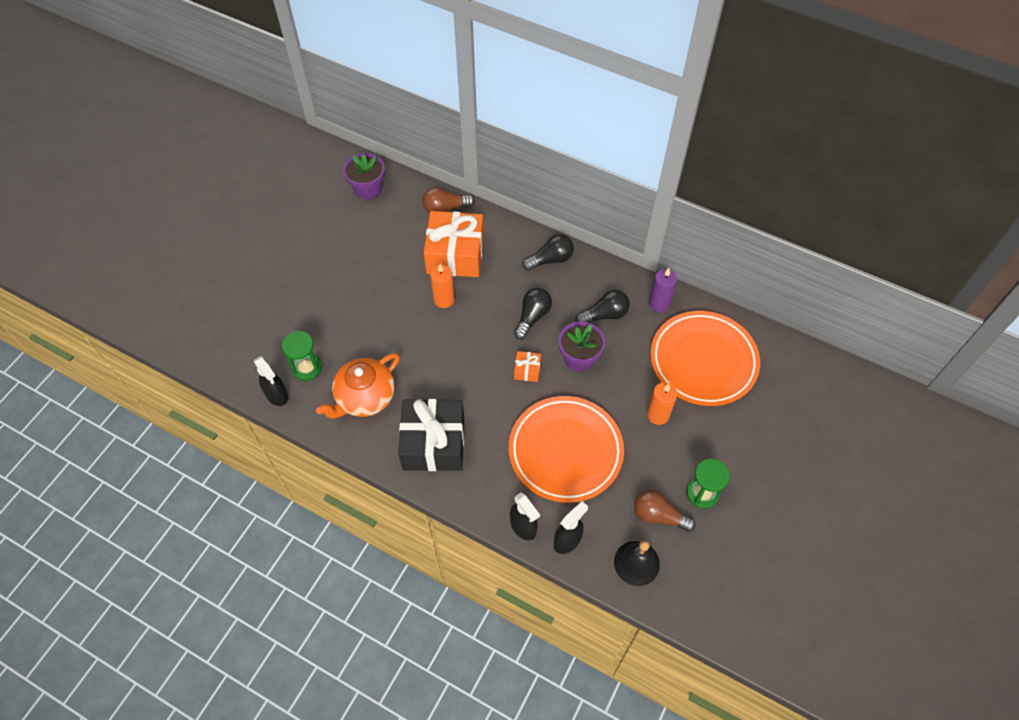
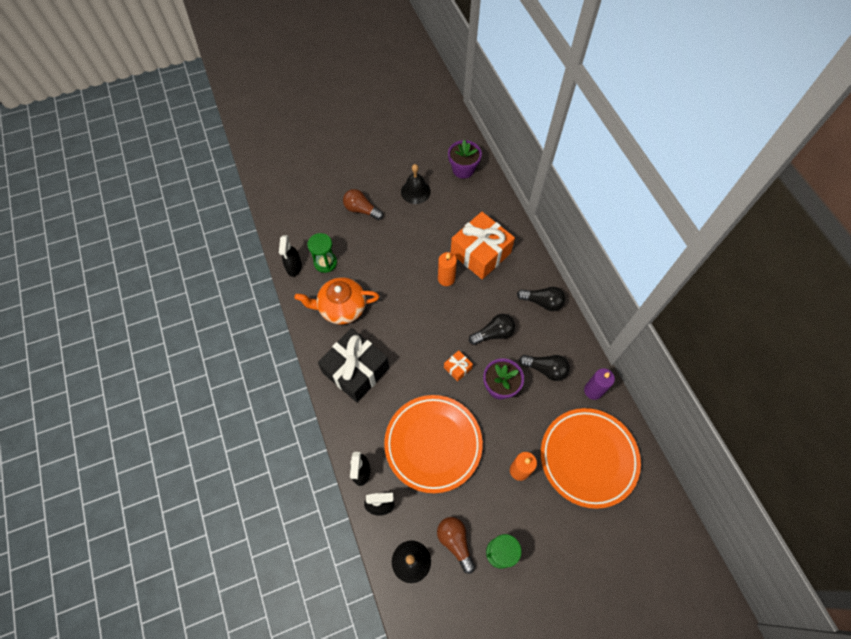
camera: 40 degrees right, 5 degrees up
brown light bulb [422,187,475,213] -> brown light bulb moved to [343,189,383,220]
none -> black bell [401,164,431,204]

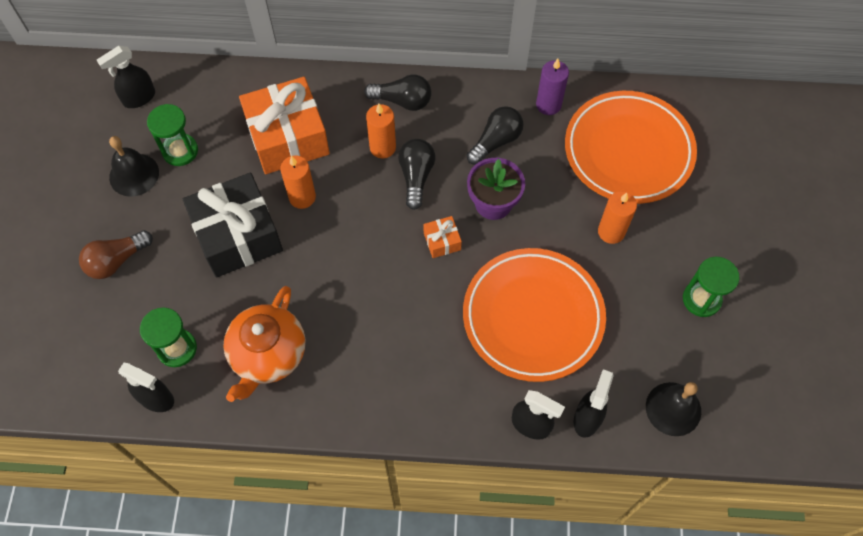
camera: 65 degrees left, 0 degrees up
black gift [318,328,389,403] -> black gift moved to [183,173,283,278]
brown light bulb [437,517,475,574] -> none
purple flower pot [448,140,482,179] -> black spray bottle [97,46,155,108]
black light bulb [517,287,565,311] -> black light bulb turned 60 degrees clockwise [364,74,431,111]
none -> green hourglass [147,104,198,166]
none -> orange candle [366,104,396,159]

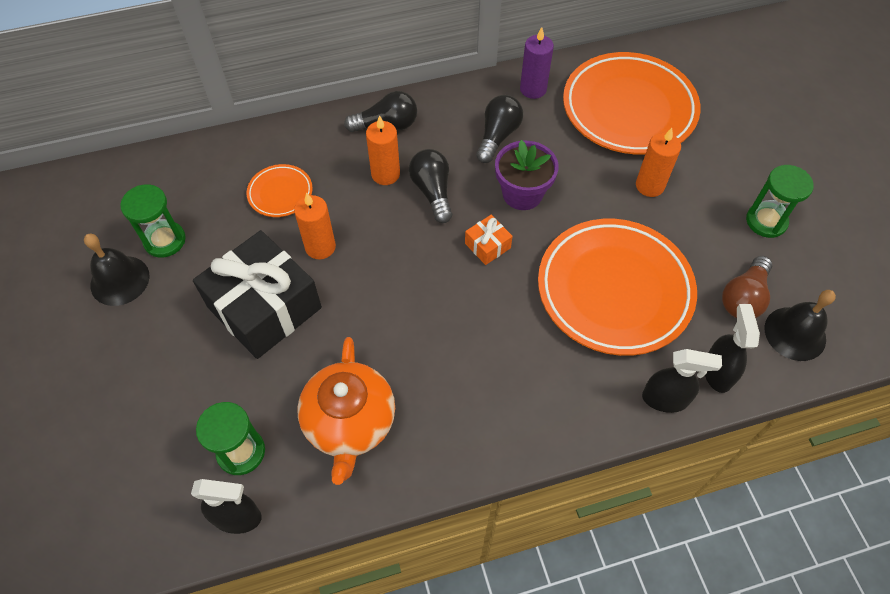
camera: 20 degrees left, 5 degrees down
brown light bulb [79,230,153,279] -> brown light bulb moved to [722,256,772,318]
black spray bottle [97,46,155,108] -> none
orange gift [239,77,330,174] -> orange plate [246,164,313,217]

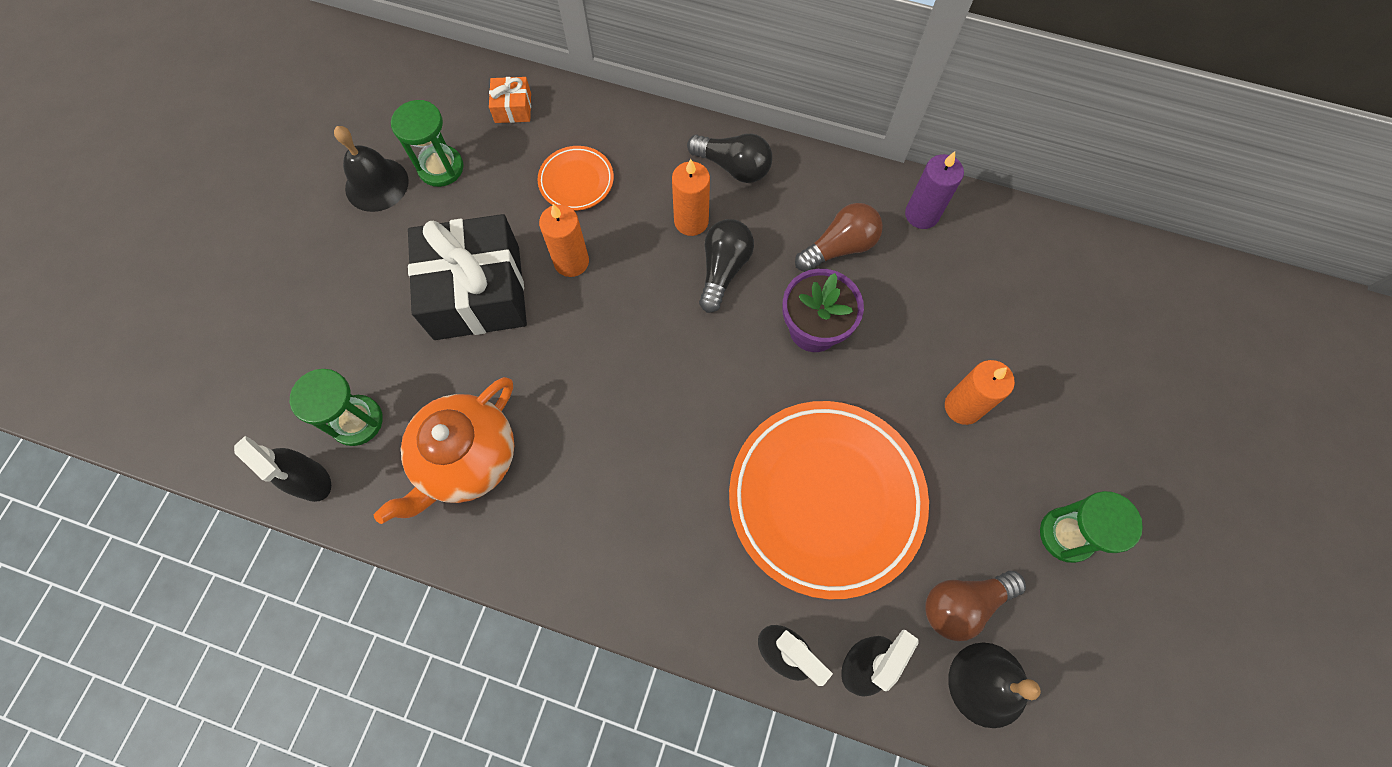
camera: 35 degrees right, 10 degrees up
orange gift [465,215,513,265] -> orange gift moved to [489,77,531,123]
black light bulb [476,95,523,163] -> brown light bulb [795,203,883,272]
orange plate [563,52,701,154] -> none

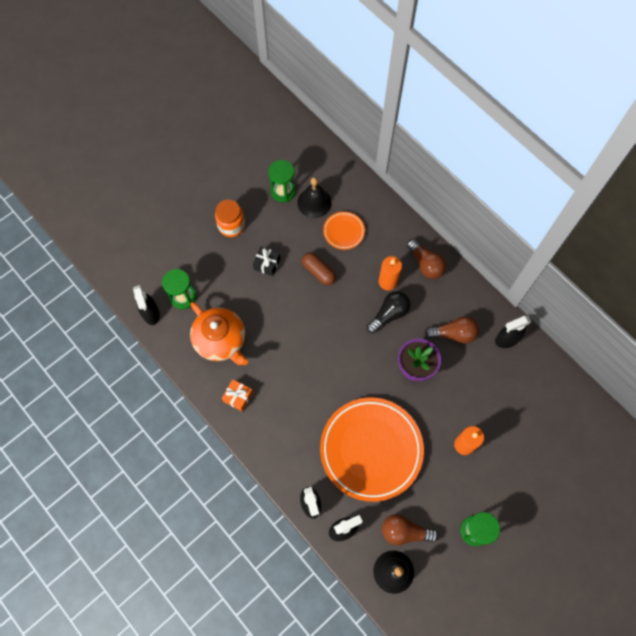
camera: 30 degrees right, 0 degrees up
black bell [334,126,409,212] -> black bell moved to [298,177,332,218]
orange teapot [374,377,514,524] -> orange teapot turned 105 degrees counterclockwise [190,302,248,365]
black gift [408,214,527,340] -> black gift [253,246,280,276], size x0.42
orange gift [489,77,531,123] -> orange gift moved to [222,379,253,412]
orange candle [539,204,589,277] -> brown capsule [302,252,336,285]
black light bulb [687,134,772,183] -> brown light bulb [407,239,446,279]
purple candle [905,152,964,229] -> black spray bottle [495,316,531,348]
none -> orange jar [215,200,245,237]

